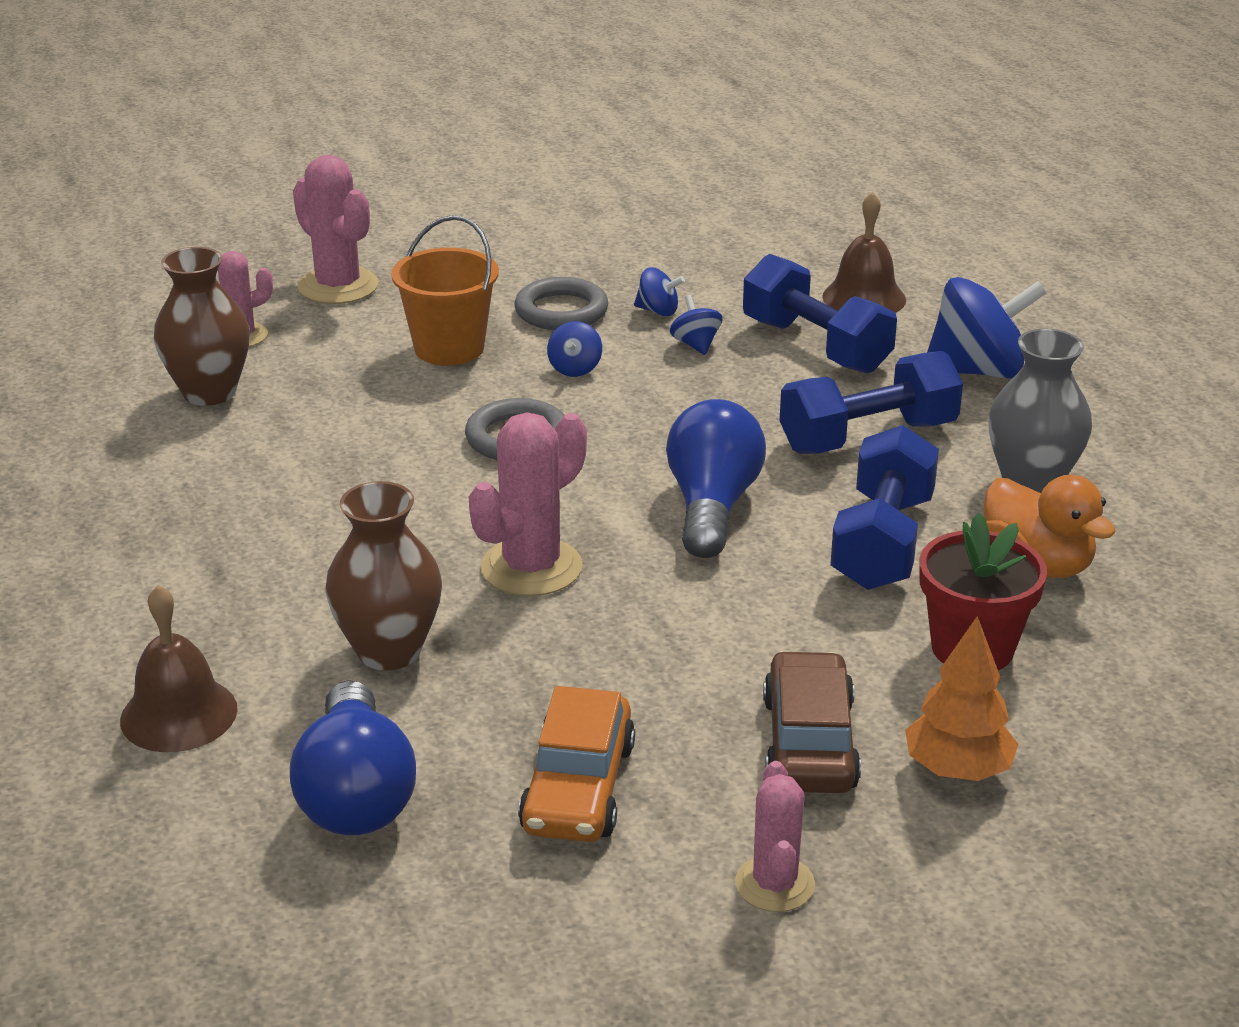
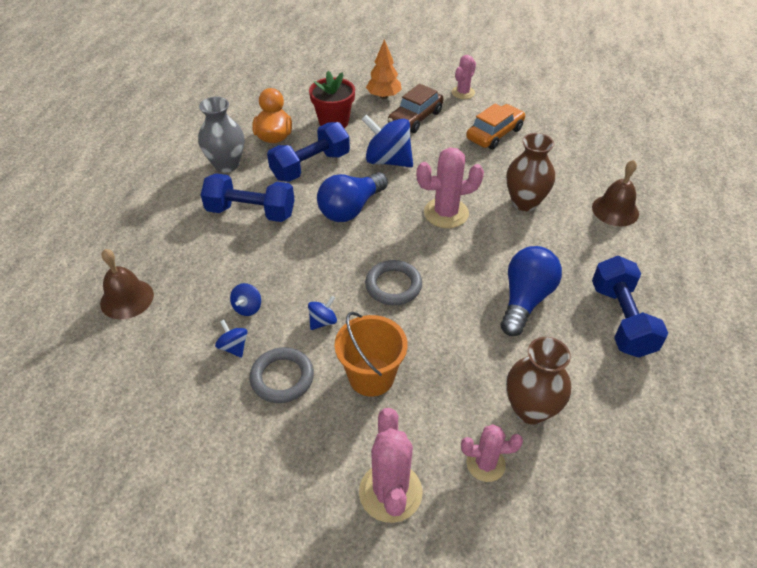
camera: 145 degrees left, 15 degrees up
blue light bulb [290,680,416,835] -> blue light bulb moved to [501,246,562,336]
blue dumbbell [743,254,897,374] -> blue dumbbell moved to [592,256,668,358]
blue spinning top [927,277,1047,379] -> blue spinning top moved to [361,114,413,167]

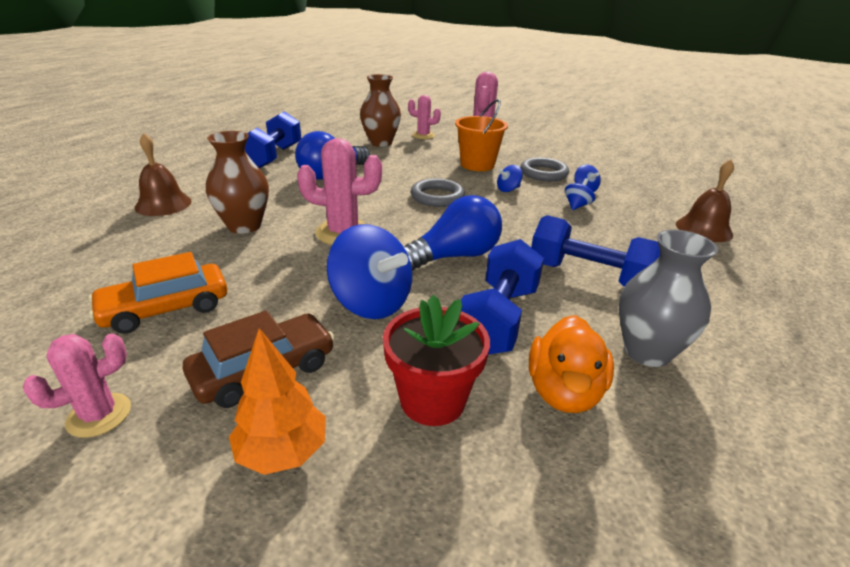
camera: 165 degrees left, 15 degrees down
blue dumbbell [267,122,350,182] -> blue dumbbell turned 45 degrees counterclockwise [461,239,544,355]

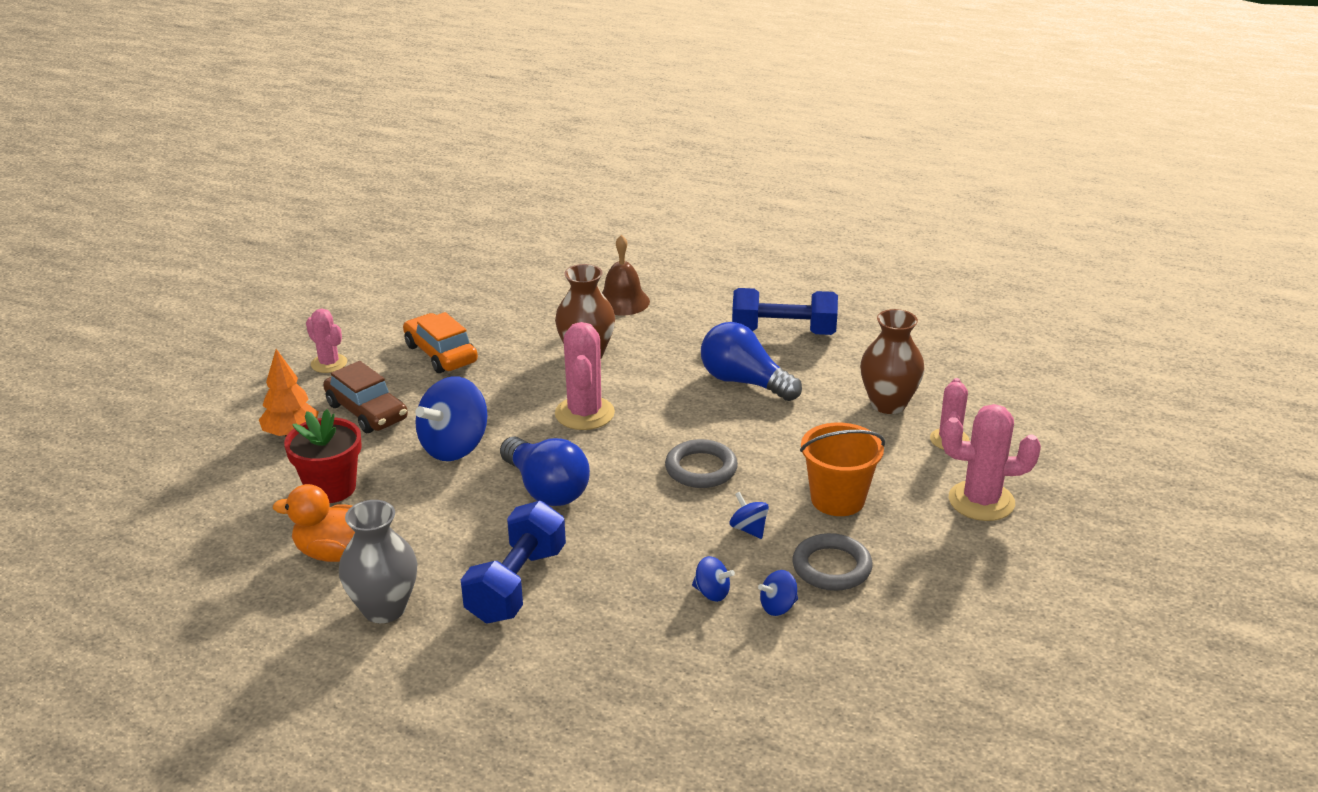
camera: 85 degrees right, 0 degrees up
blue dumbbell [461,239,544,355] -> none
brown bell [676,159,734,242] -> none

